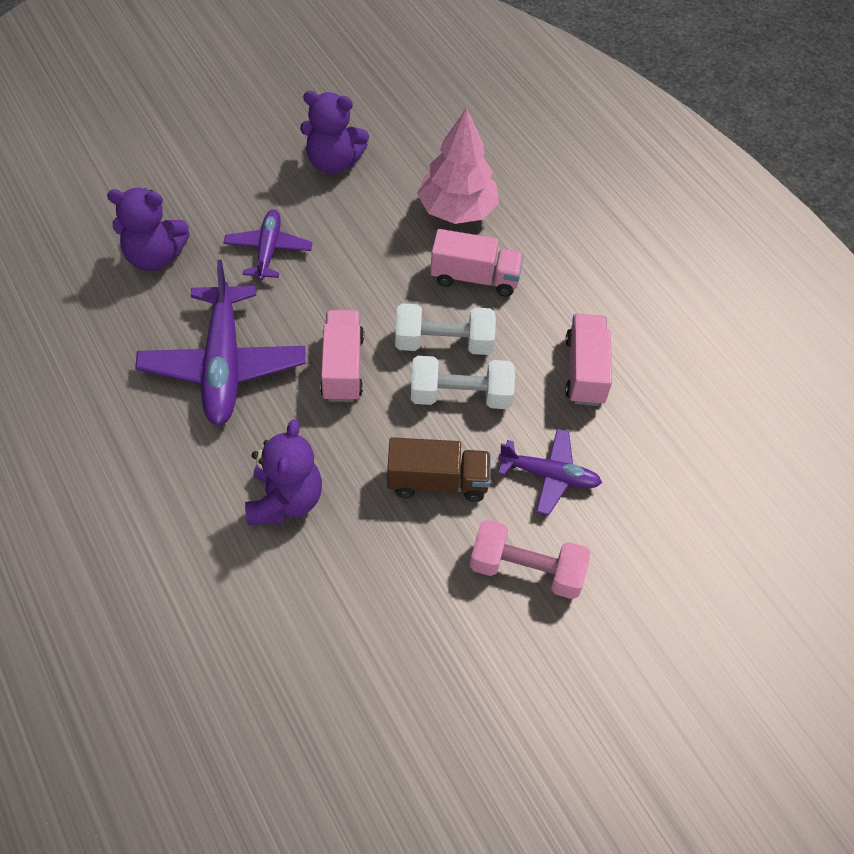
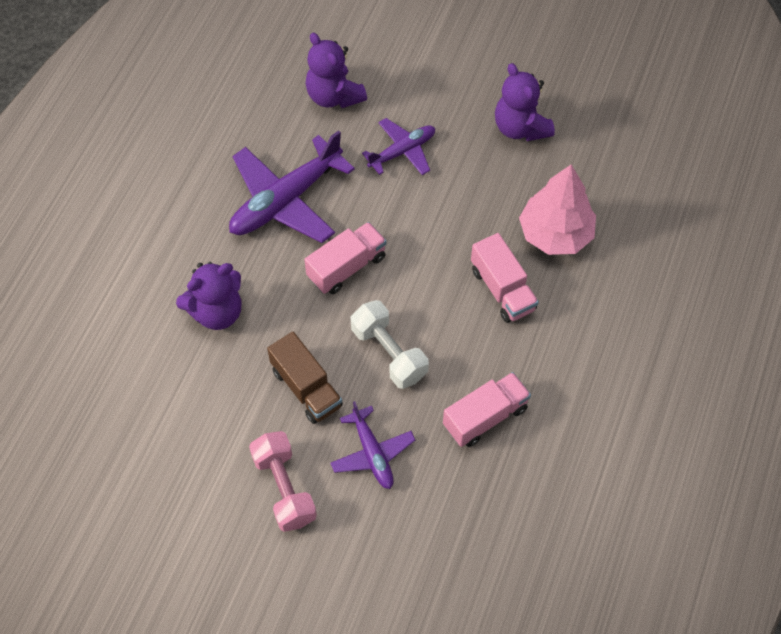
camera: 55 degrees right, 5 degrees up
white dumbbell [395,303,496,355] -> none

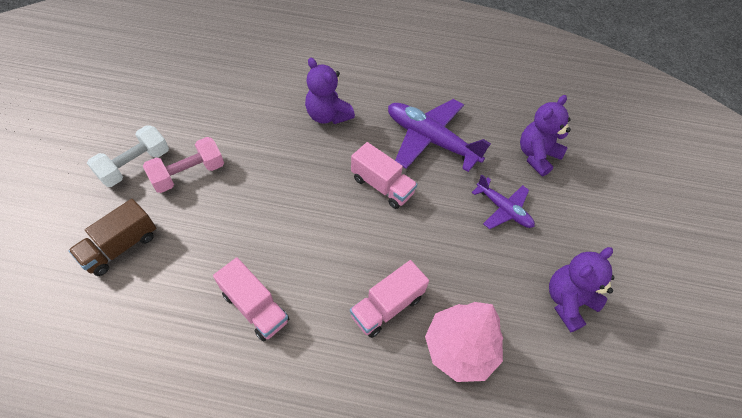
camera: 75 degrees right, 5 degrees down
brown truck [267,332,343,424] -> brown truck moved to [68,199,156,276]
purple plane [330,401,415,489] -> none
white dumbbell [351,300,429,389] -> white dumbbell moved to [87,125,169,187]

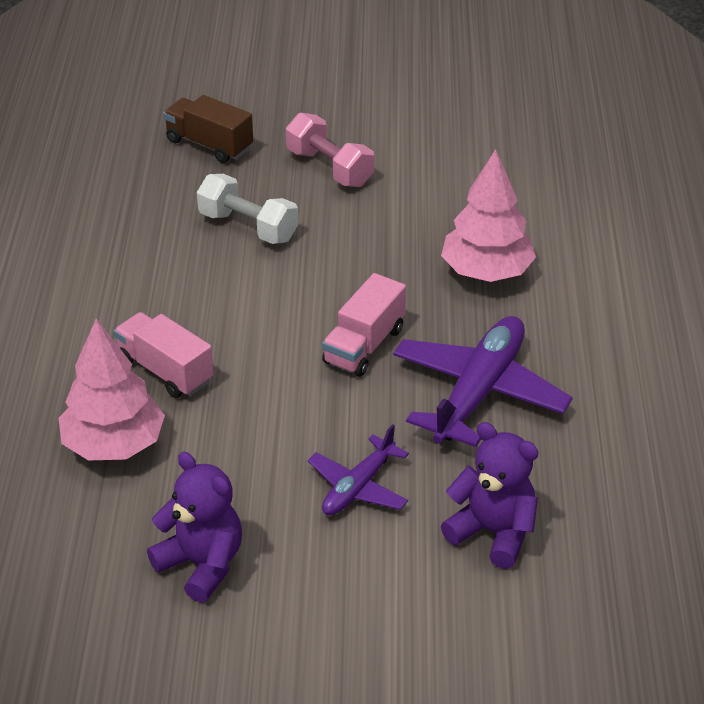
camera: 85 degrees right, 15 degrees down
white dumbbell [87,125,169,187] -> white dumbbell moved to [197,174,298,244]
pink truck [213,257,289,342] -> none
purple teddy bear [305,58,355,124] -> pink tree [441,149,536,282]

